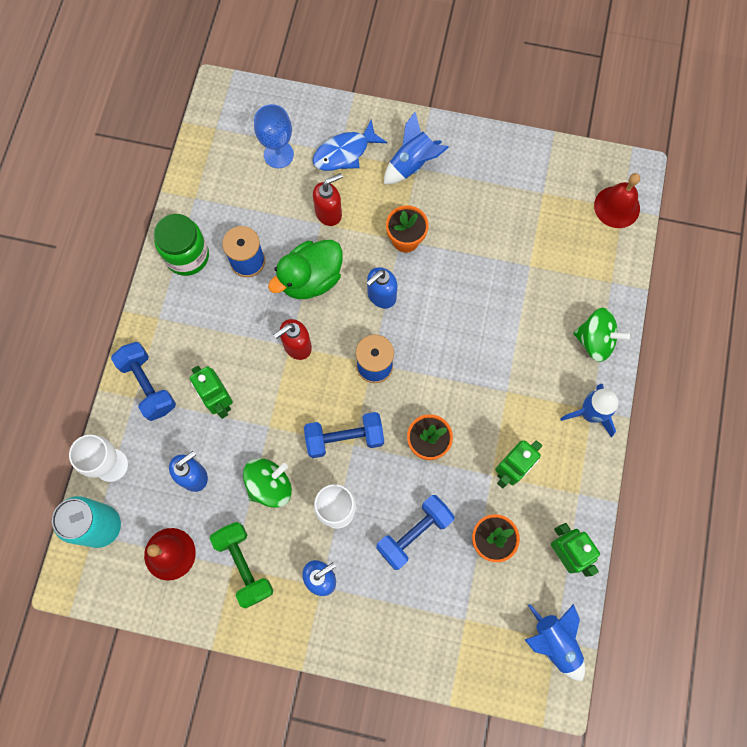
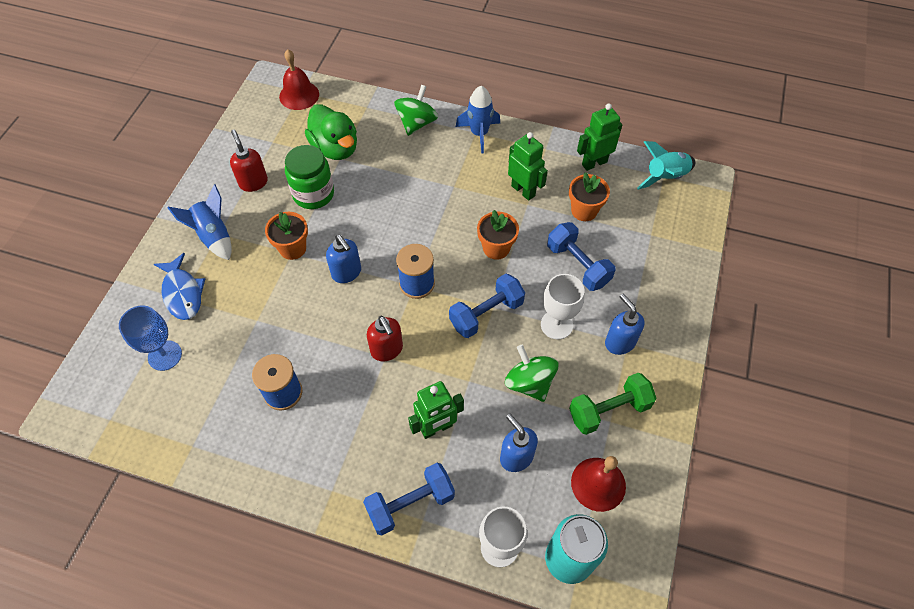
camera: 85 degrees left, 15 degrees down
green jar [154,214,209,276] -> green jar moved to [285,145,334,209]
green duck [268,240,342,299] -> green duck moved to [305,104,357,160]
blue dumbbell [304,412,384,458] -> blue dumbbell turned 60 degrees clockwise [449,274,525,338]
red soap dispenser [313,173,343,226] -> red soap dispenser moved to [230,130,268,192]
blue rocket [525,604,585,681] -> turquoise rocket [637,141,695,190]

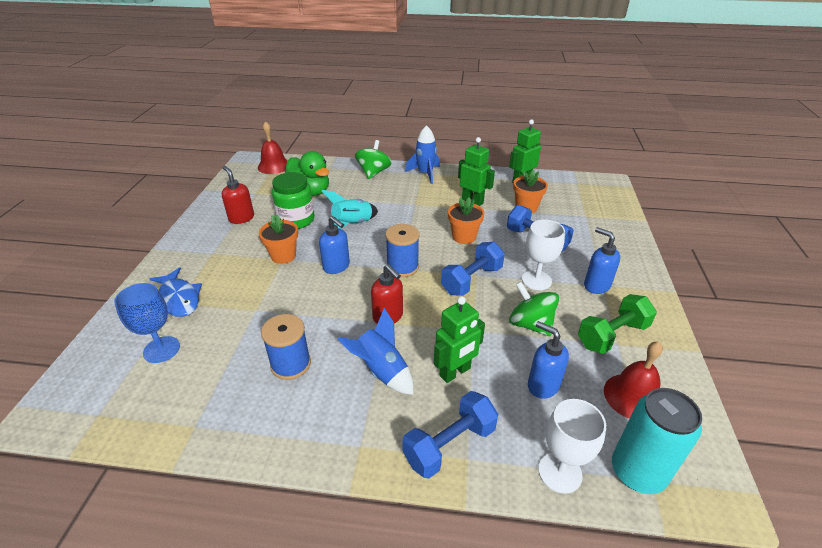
camera: 10 degrees left, 20 degrees down
blue rocket [167,184,232,260] -> blue rocket moved to [338,308,413,395]
turquoise rocket [637,141,695,190] -> turquoise rocket moved to [322,190,378,229]

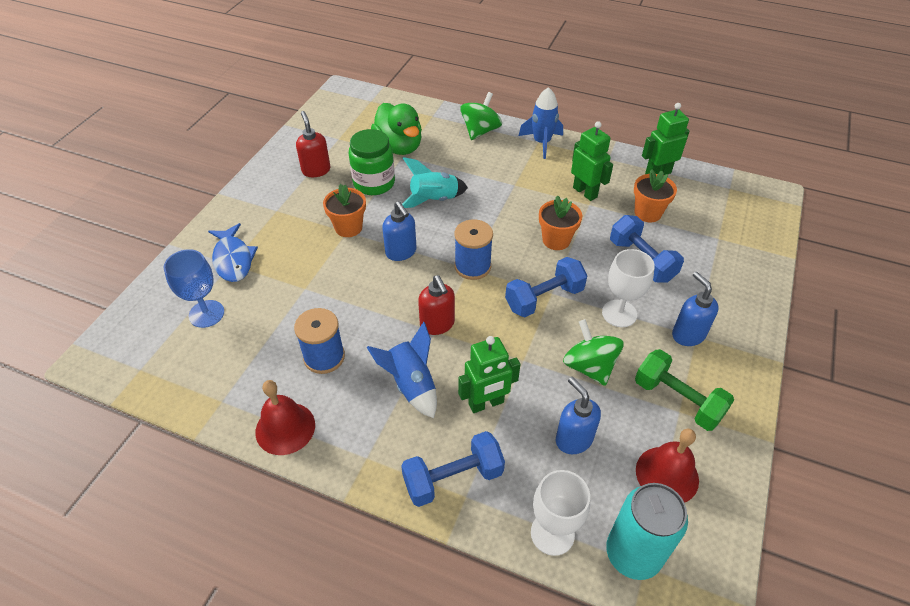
camera: 15 degrees right, 10 degrees up
red bell [258,121,288,174] -> red bell moved to [255,380,315,455]
green dumbbell [578,294,657,354] -> green dumbbell turned 60 degrees clockwise [635,349,734,431]

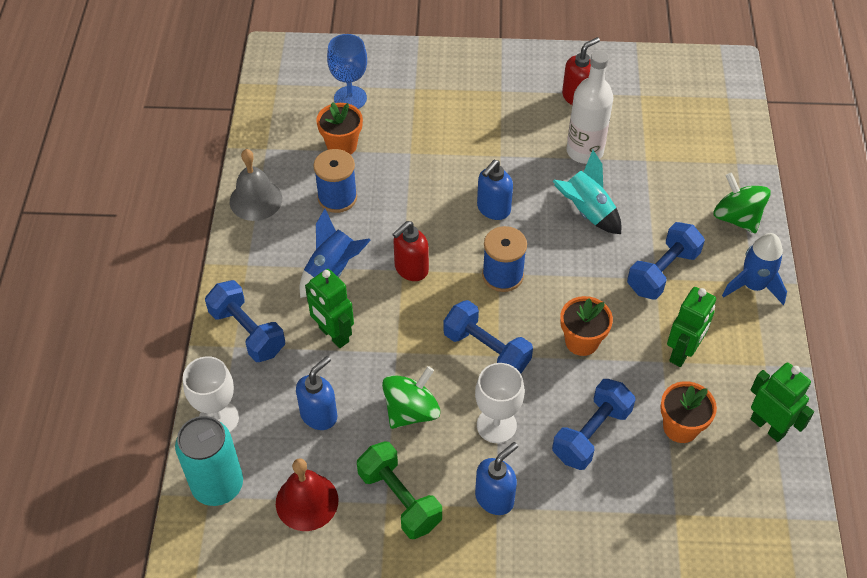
camera: 70 degrees right, 5 degrees up
blue fish [208,223,258,282] -> none
red bell [255,380,315,455] -> grey bell [230,149,282,221]
orange flower pot [323,184,366,237] -> orange flower pot moved to [316,102,363,155]
green jar [349,129,395,195] -> white bottle [566,51,614,164]
green duck [371,103,422,155] -> none
green spinning top [460,92,502,140] -> green spinning top turned 135 degrees counterclockwise [713,173,771,233]
green dumbbell [635,349,734,431] -> green dumbbell turned 60 degrees counterclockwise [357,441,442,539]
none -> blue dumbbell [627,222,705,300]

